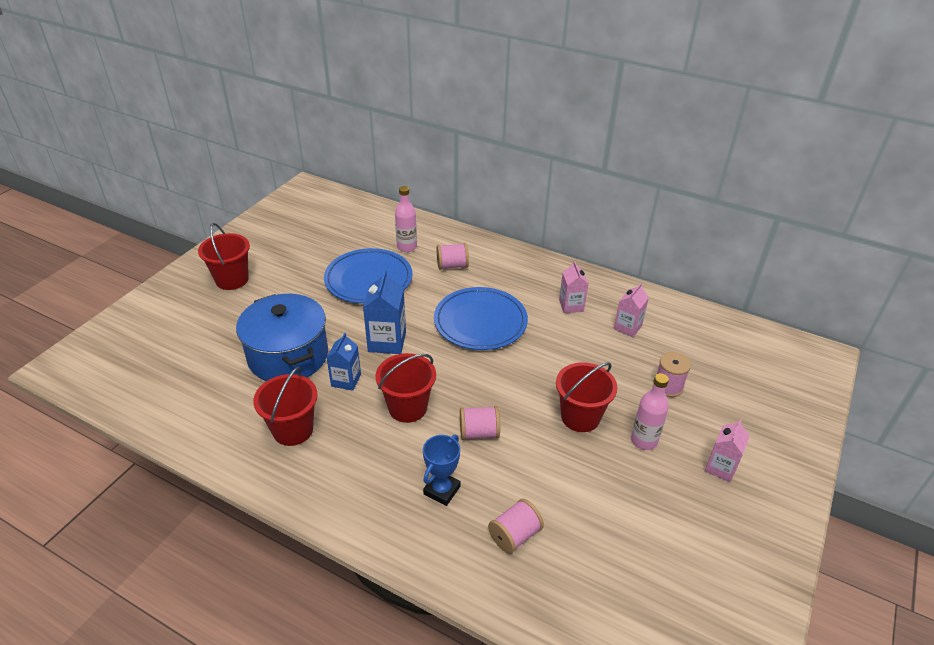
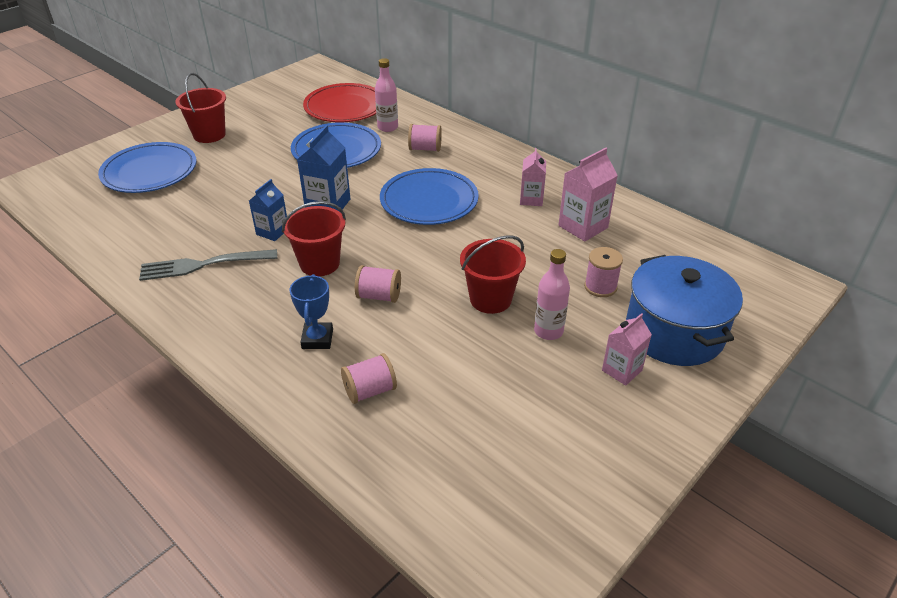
camera: 15 degrees right, 0 degrees up
blue pot [236,294,328,381] -> blue pot moved to [626,255,743,366]
red bucket [253,367,318,446] -> grey fork [139,249,277,281]
blue trophy [423,435,461,506] -> blue trophy turned 45 degrees counterclockwise [289,274,333,349]
pink carton [614,283,649,337] -> pink carton [558,148,618,241], size x1.52
none -> blue plate [98,142,196,193]
none -> red plate [303,83,376,122]

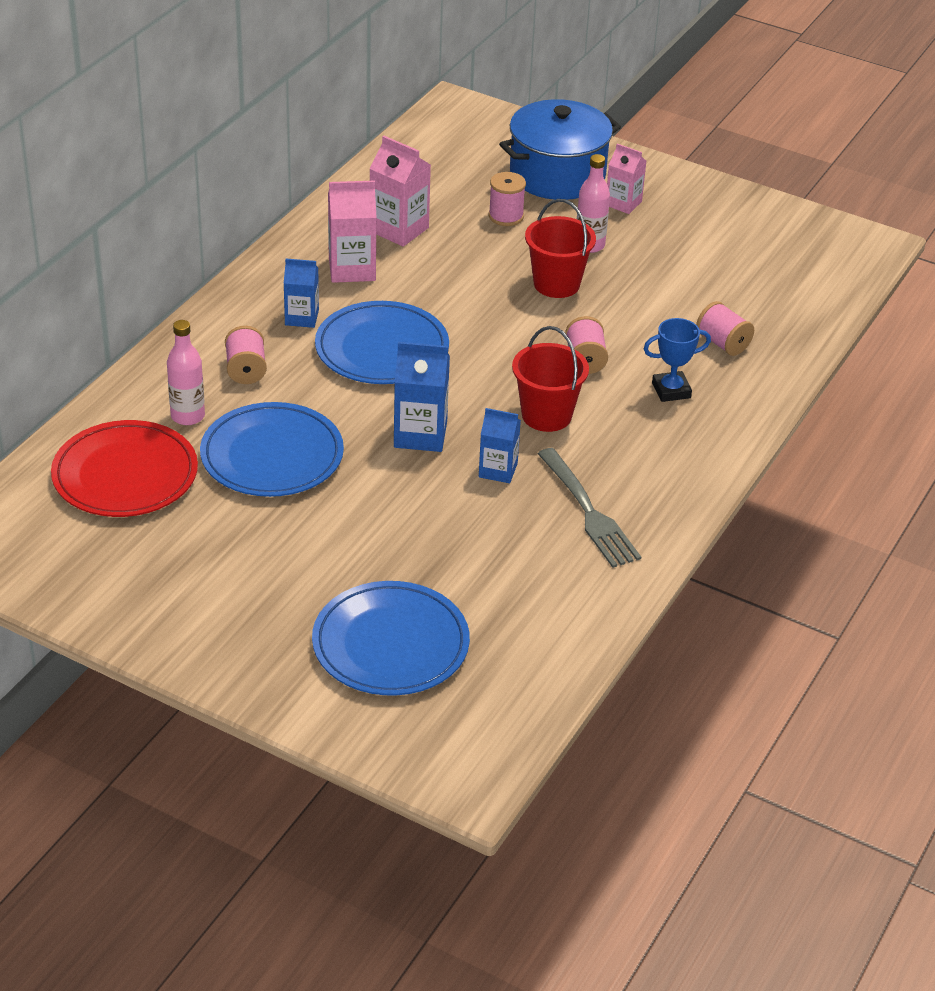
camera: 105 degrees left, 0 degrees up
red bucket [176,73,226,143] -> none
pink carton [520,148,546,206] -> pink carton [328,180,377,283], size x1.52
none -> blue carton [284,259,319,328]

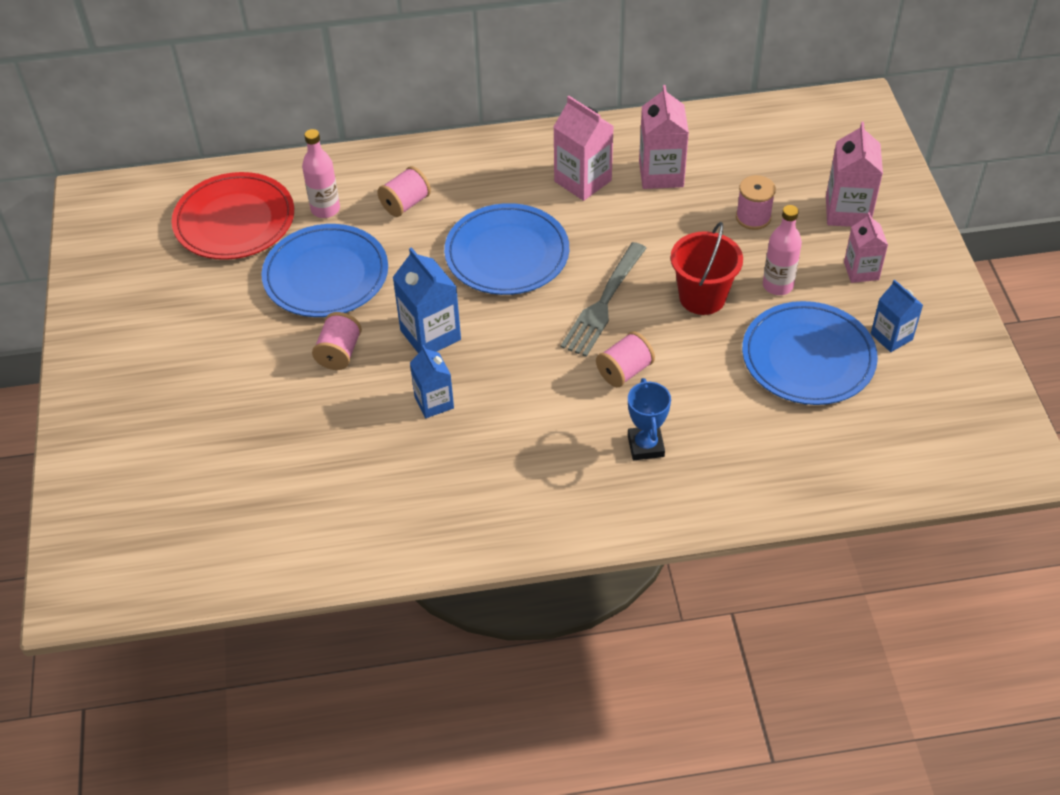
camera: 55 degrees right, 10 degrees up
blue carton [284,259,319,328] -> blue carton moved to [871,280,923,352]
blue plate [312,581,470,696] -> blue plate moved to [742,301,878,405]
blue pot [499,99,621,200] -> pink carton [826,122,883,227]
red bucket [512,326,589,432] -> none
grey fork [537,448,641,568] -> grey fork moved to [561,242,646,357]
blue trophy [644,318,711,402] -> blue trophy turned 45 degrees clockwise [628,378,671,460]
pink spool [696,301,754,356] -> pink spool moved to [312,312,362,370]

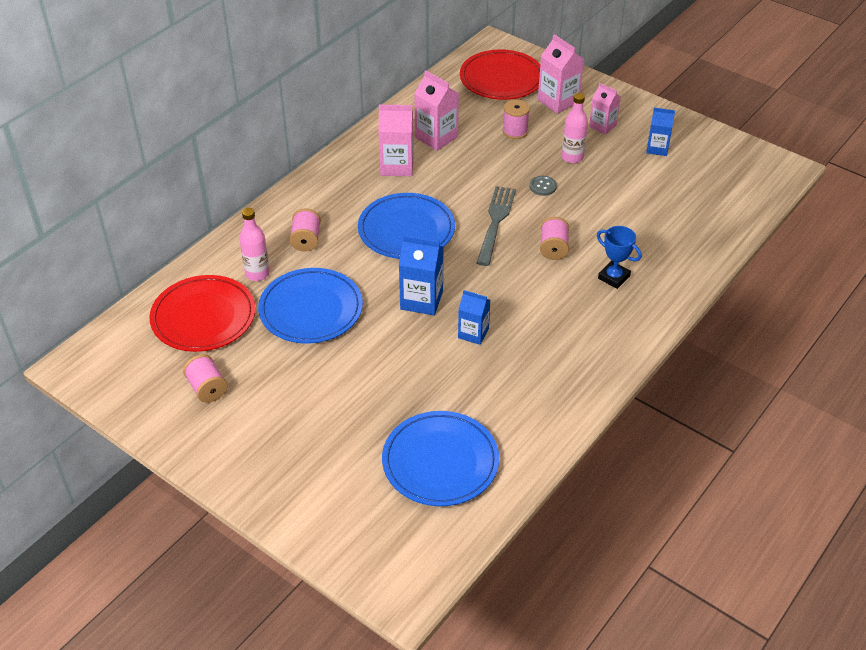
camera: 45 degrees left, 5 degrees down
pink spool [312,312,362,370] -> pink spool moved to [183,354,228,403]
grey fork [561,242,646,357] -> grey fork turned 150 degrees counterclockwise [477,186,516,266]
red bucket [671,222,743,315] -> grey button [530,176,557,196]
blue plate [742,301,878,405] -> blue plate moved to [382,411,499,506]
none -> red plate [460,49,540,100]

